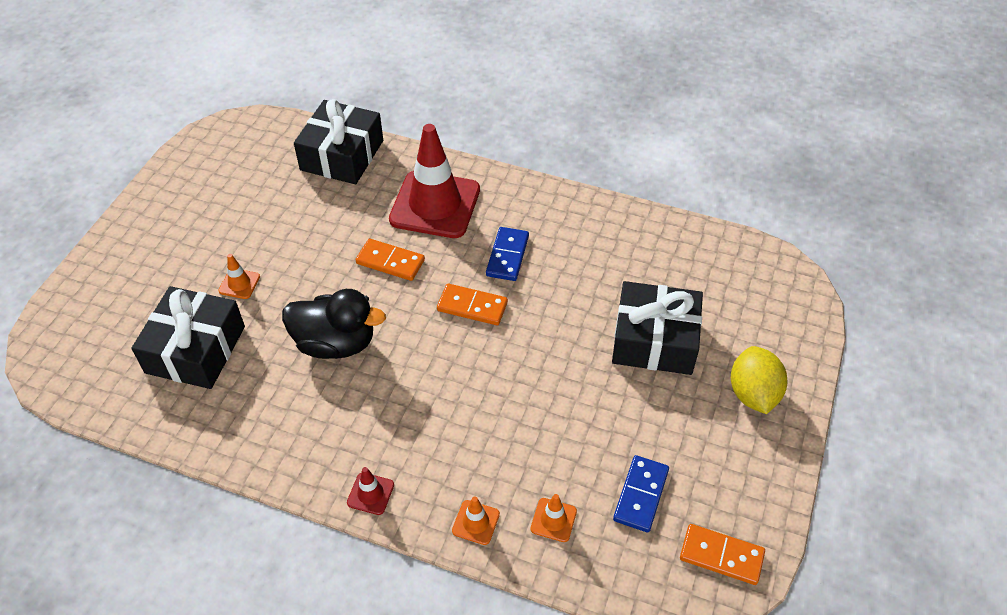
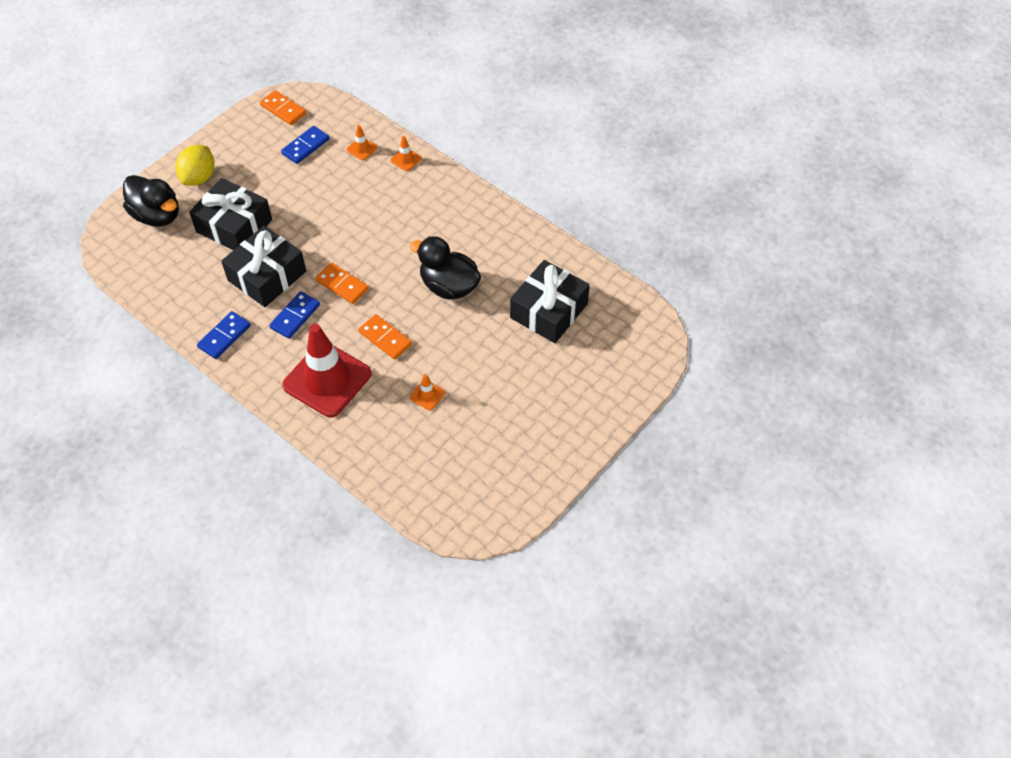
camera: 160 degrees left, 5 degrees up
orange traffic cone [218,254,260,299] -> orange traffic cone moved to [410,374,445,411]
black gift [294,99,383,184] -> black gift moved to [221,226,306,307]
red traffic cone [347,467,394,515] -> none
none -> black duck [123,175,179,227]
none -> blue domino [197,311,251,359]

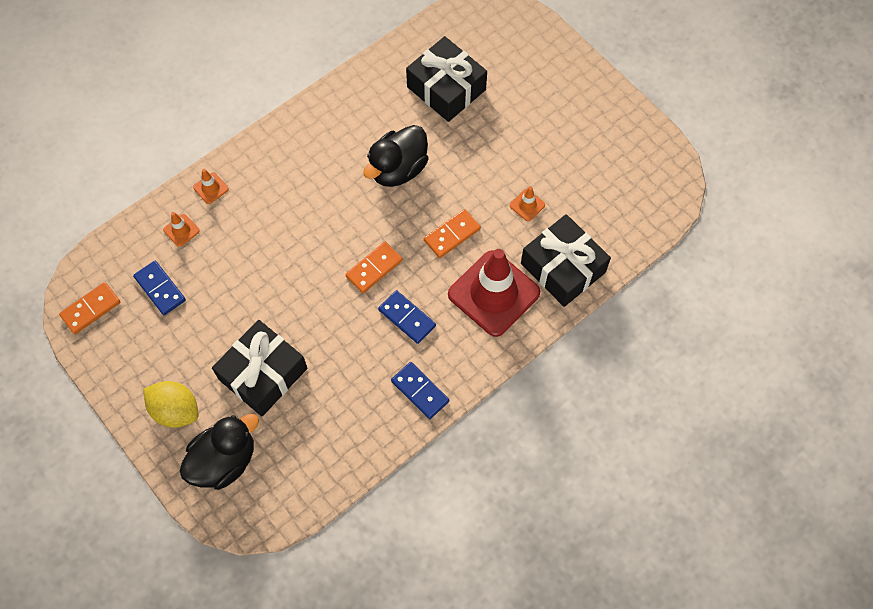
camera: 80 degrees left, 10 degrees up
black gift [221,226,306,307] -> black gift moved to [521,214,611,307]

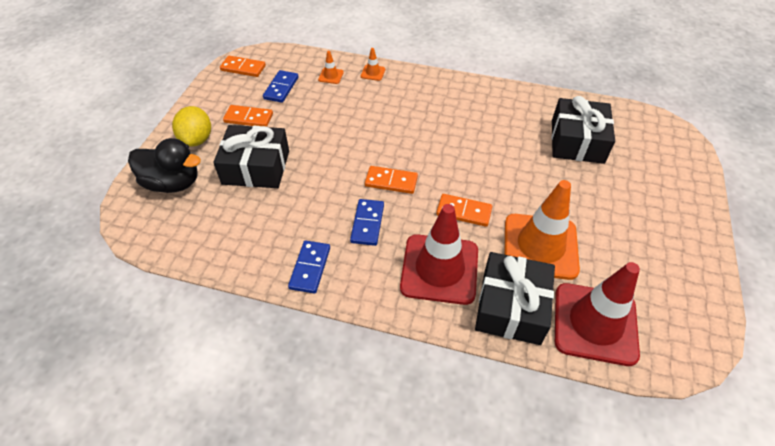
camera: 55 degrees right, 15 degrees down
black duck [363,125,429,187] -> none
orange traffic cone [510,186,545,221] -> orange traffic cone [504,180,580,280], size x2.49
none -> orange domino [223,105,273,127]
none -> red traffic cone [555,262,640,366]

